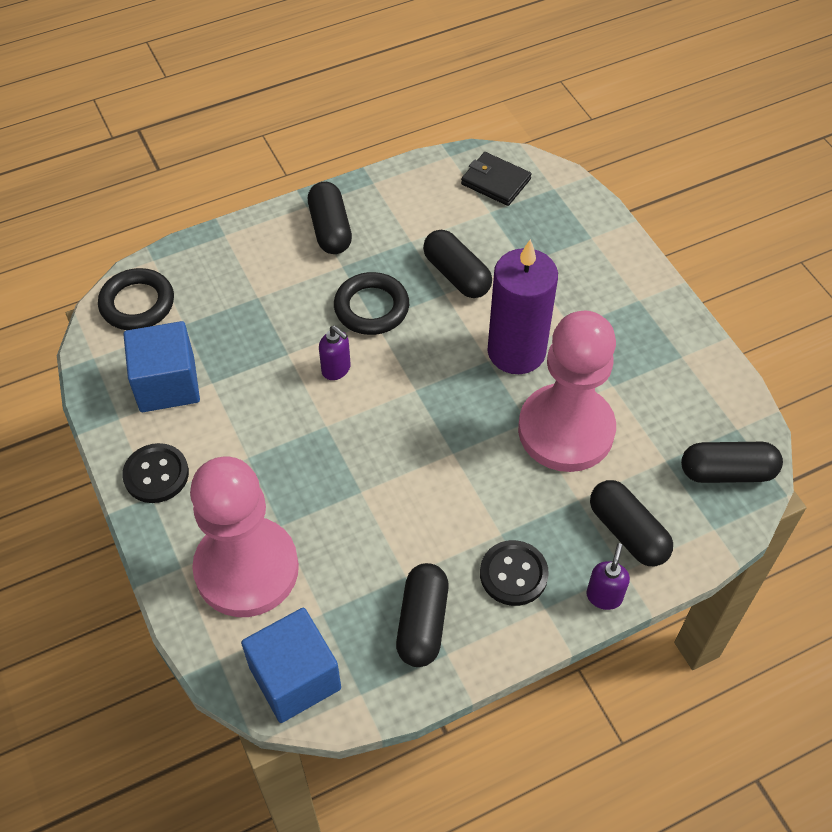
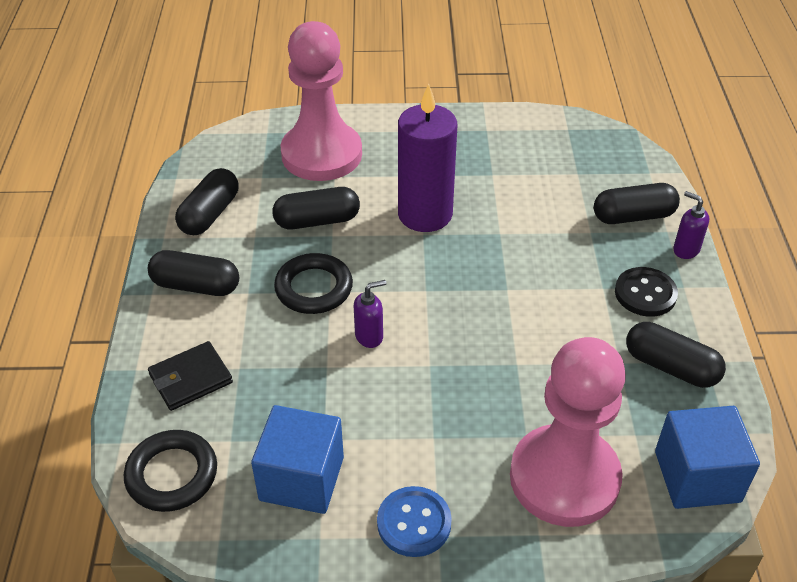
camera: 65 degrees left, 10 degrees down
black button [122,443,189,503] -> blue button [377,486,452,557]
black wallet [461,152,532,206] -> black wallet moved to [148,341,233,411]
pink pawn [518,311,616,472] -> pink pawn moved to [280,21,362,181]
black capsule [681,442,783,483] -> black capsule moved to [175,168,239,235]

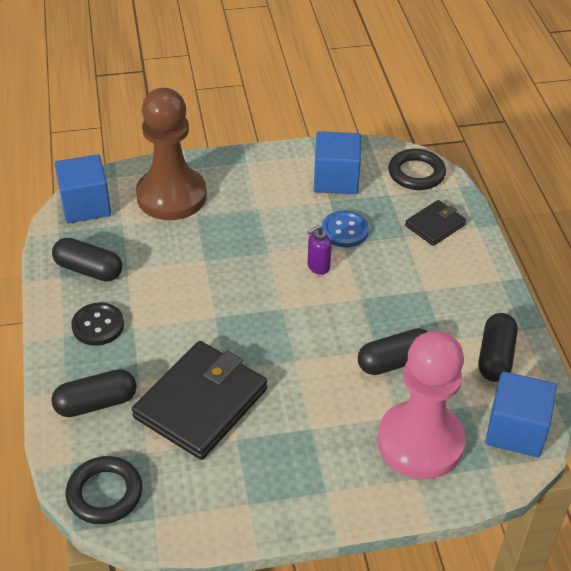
camera: 170 degrees right, 0 degrees up
black capsule [148,250,239,296] -> none
black ring [274,253,353,314] -> black ring moved to [66,456,143,524]
blue button [377,486,452,557] -> blue button moved to [322,211,369,248]
purple candle [398,84,457,232] -> none
pink pawn [510,337,626,527] -> brown pawn [136,88,207,220]
purple soap dispenser [673,191,709,259] -> none
none -> black wallet [132,341,267,460]
none -> blue cube [485,371,557,457]

